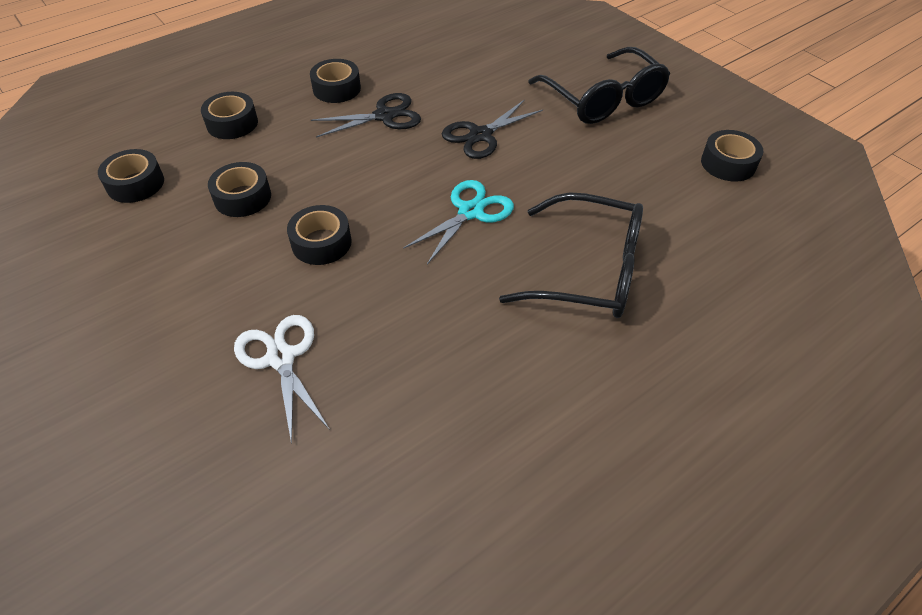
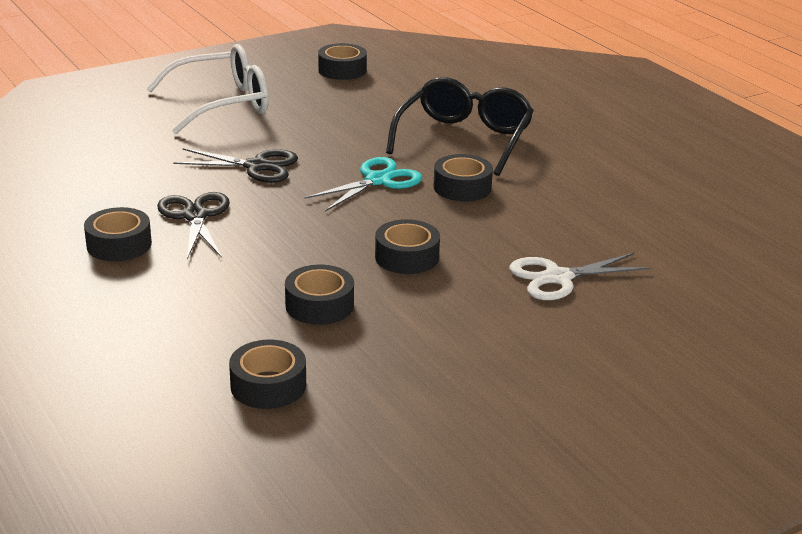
camera: 85 degrees left, 20 degrees down
black tape [201,92,258,139] -> black tape moved to [433,154,493,201]
turquoise scissors [403,180,514,264] -> turquoise scissors turned 90 degrees clockwise [305,157,422,211]
black scissors [442,99,543,159] -> black scissors turned 45 degrees counterclockwise [173,148,298,183]
black glasses [528,47,670,124] -> white glasses [147,44,269,134]

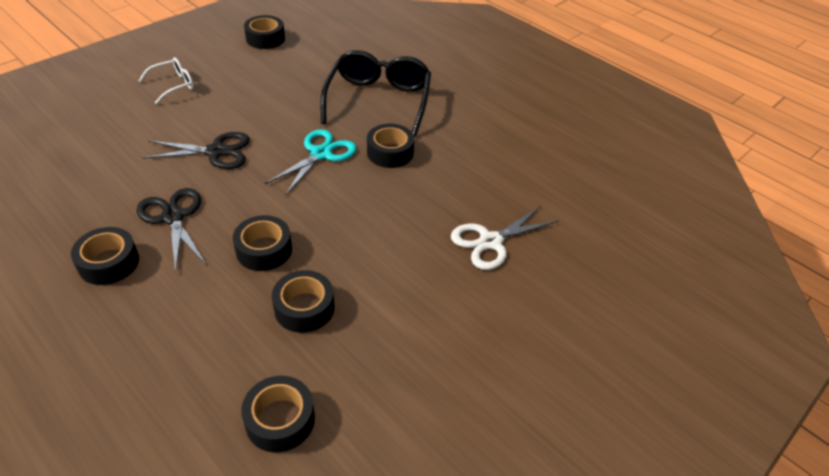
camera: 15 degrees left, 15 degrees up
white glasses [147,44,269,134] -> white glasses [139,57,194,104], size x0.51
black tape [375,219,440,274] -> black tape moved to [233,215,292,271]

